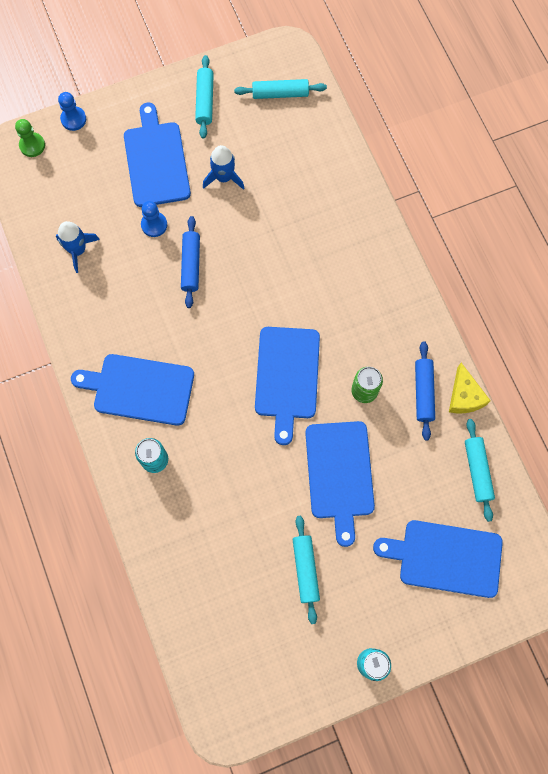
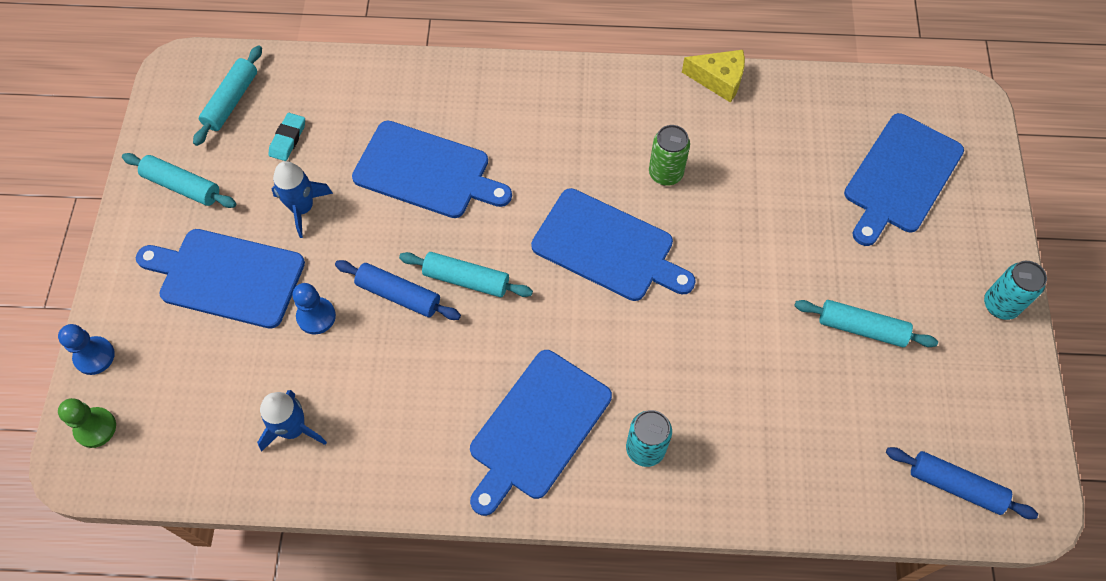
camera: 65 degrees left, 10 degrees down
blue cutting board [305,421,375,547] -> blue cutting board moved to [352,121,512,218]
blue rolling pin [415,341,435,441] -> blue rolling pin moved to [886,447,1038,519]
turquoise rolling pin [465,419,495,522] -> turquoise rolling pin moved to [399,252,533,298]
none -> turquoise eraser [269,113,305,161]

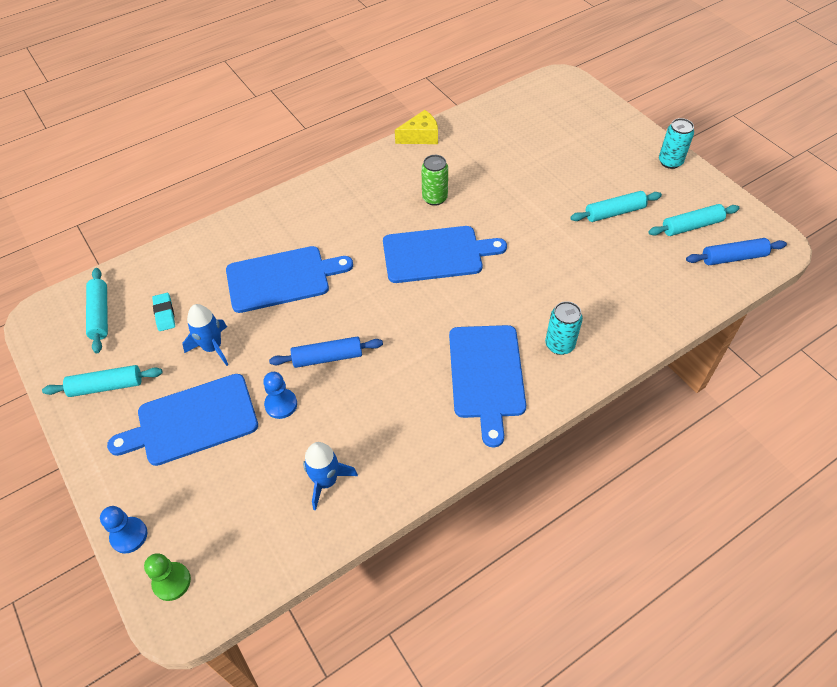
camera: 35 degrees left, 10 degrees down
turquoise rolling pin [399,252,533,298] -> turquoise rolling pin moved to [648,204,739,236]
blue cutting board [844,113,964,246] -> none

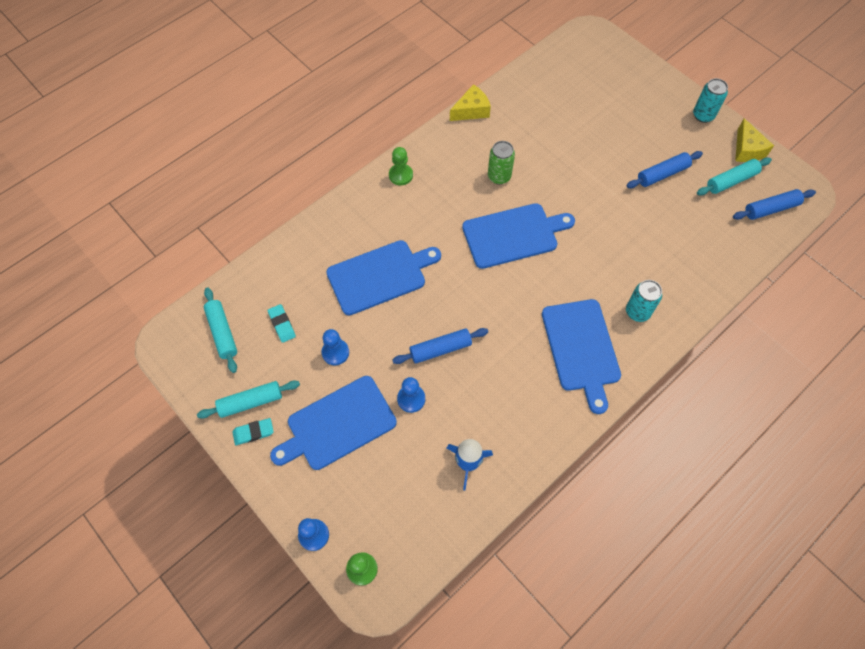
camera: 10 degrees left, 10 degrees up
blue rocket [183,304,228,366] -> blue pawn [322,329,349,365]
turquoise rolling pin [570,191,662,222] -> blue rolling pin [626,151,703,188]
none -> turquoise eraser [232,418,274,445]
none -> green pawn [389,147,413,186]
none -> yellow cheese [735,118,774,162]

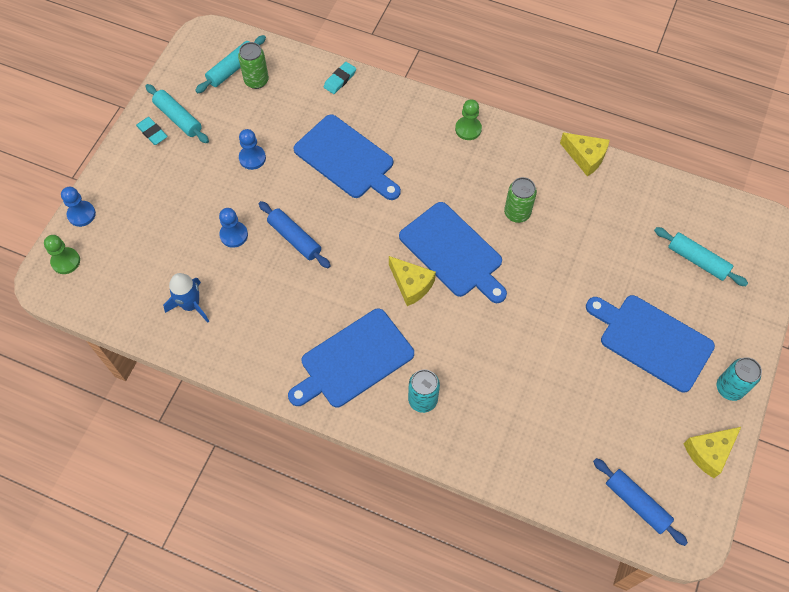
camera: 65 degrees right, 0 degrees up
turquoise eraser [267,304,296,343] -> turquoise eraser moved to [324,62,356,94]
blue cutting board [270,376,397,470] -> blue cutting board moved to [586,295,715,393]
blue rolling pin [626,151,703,188] -> none
turquoise rolling pin [697,157,772,196] -> turquoise rolling pin moved to [654,227,748,286]
none -> green can [238,42,269,89]
none -> yellow cheese [389,256,436,306]

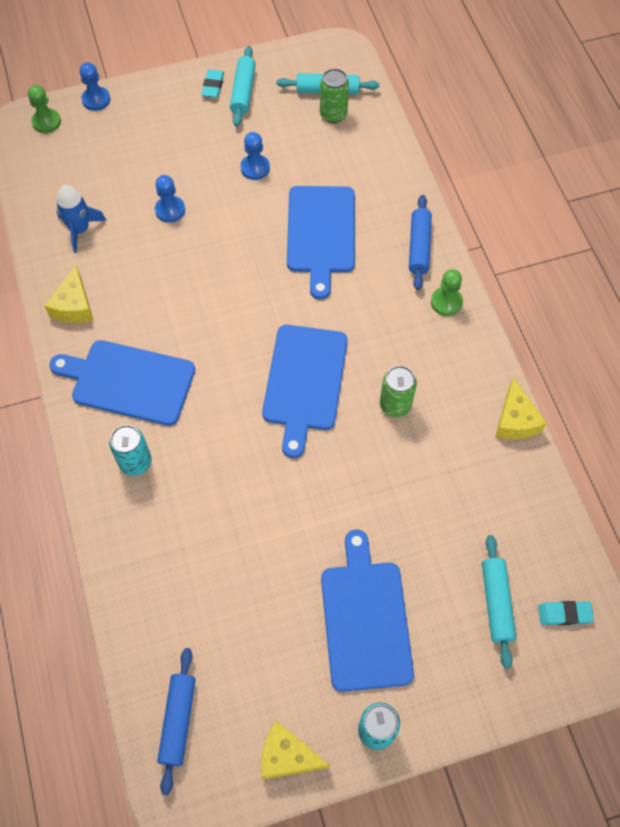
camera: 50 degrees right, 0 degrees up
blue rolling pin [259,201,331,268] -> blue rolling pin moved to [409,195,432,290]
turquoise eraser [324,62,356,94] -> turquoise eraser moved to [538,601,594,625]
yellow cheese [389,256,436,306] -> yellow cheese moved to [44,265,93,323]

